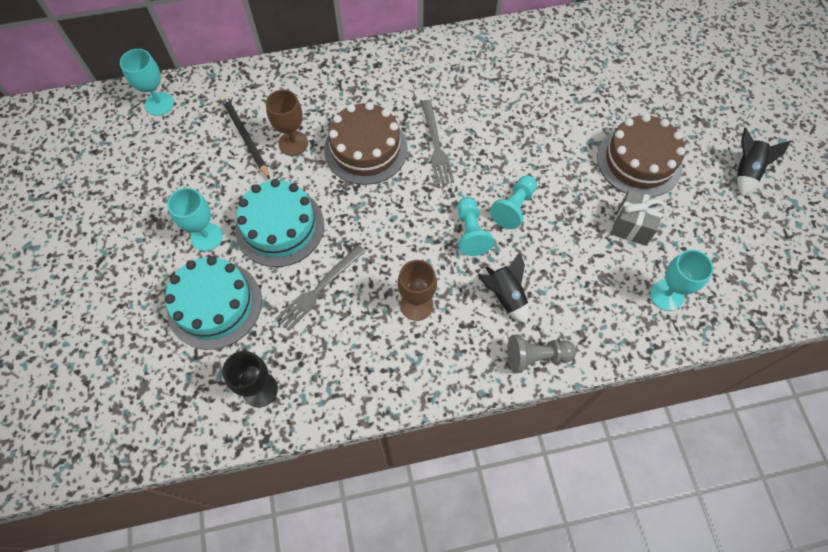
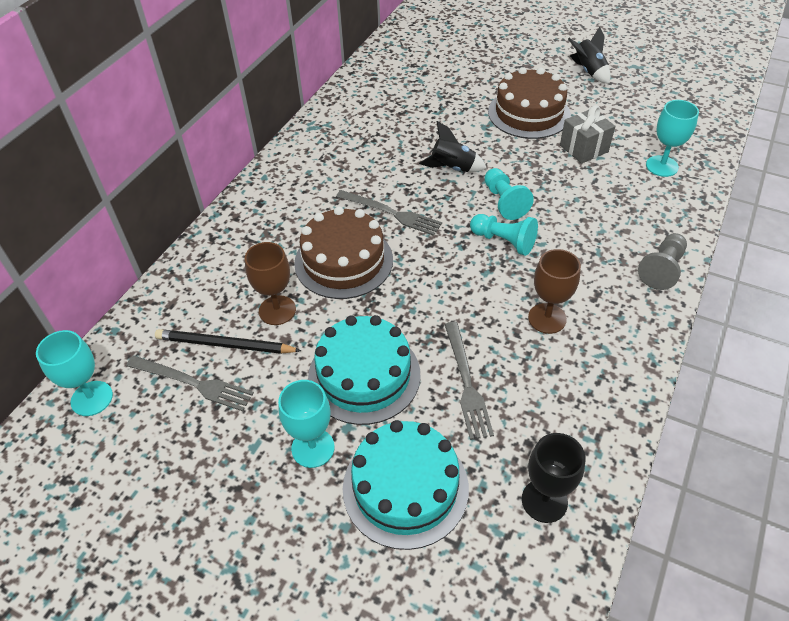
camera: 50 degrees left, 15 degrees down
black rocket [478,252,529,324] -> black rocket moved to [419,121,487,172]
none -> grey fork [126,356,254,411]

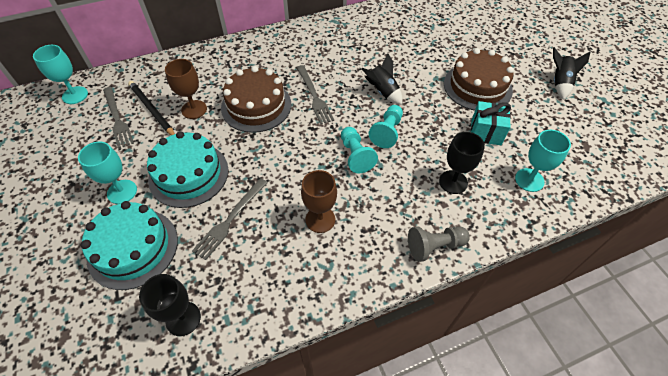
camera: 40 degrees right, 5 degrees up
grey gift [560,105,615,164] -> turquoise gift [471,101,511,145]
none -> black goblet [439,132,485,194]

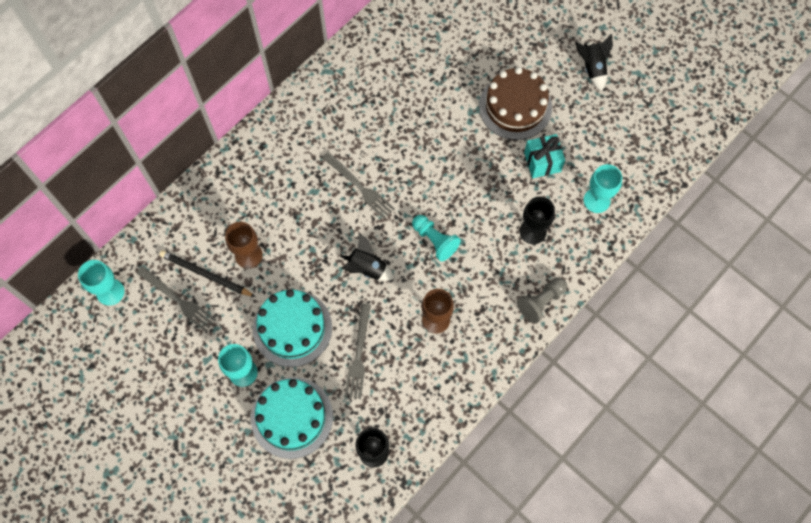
camera: 25 degrees left, 15 degrees up
brown cake [221,66,291,133] -> none
black rocket [361,53,402,105] -> black rocket moved to [340,233,394,281]
turquoise pawn [369,105,403,148] -> none

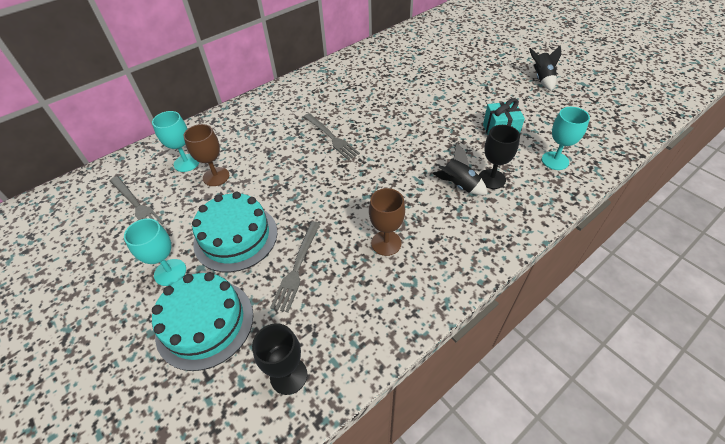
camera: 10 degrees right, 20 degrees down
turquoise goblet [78,260,124,306] -> turquoise goblet moved to [152,111,199,172]
black pencil [159,250,255,297] -> none
black rocket [340,233,394,281] -> black rocket moved to [432,143,488,195]
turquoise pawn [412,215,461,261] -> none
brown cake [479,67,552,140] -> none
grey pawn [517,277,567,323] -> none

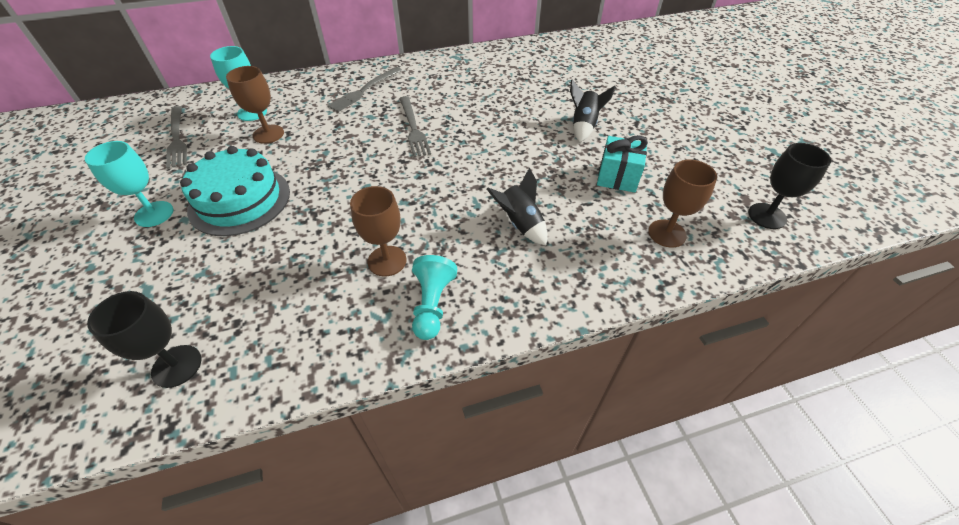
camera: 20 degrees right, 0 degrees up
turquoise cake [152,272,253,371] -> none
grey fork [270,221,320,312] -> grey fork moved to [327,67,402,112]
black goblet [479,125,520,189] -> black goblet moved to [748,143,831,229]
black rocket [529,45,562,91] -> black rocket moved to [570,79,615,142]
turquoise goblet [542,107,590,170] -> brown goblet [648,160,717,248]
none -> turquoise pawn [412,255,457,340]

